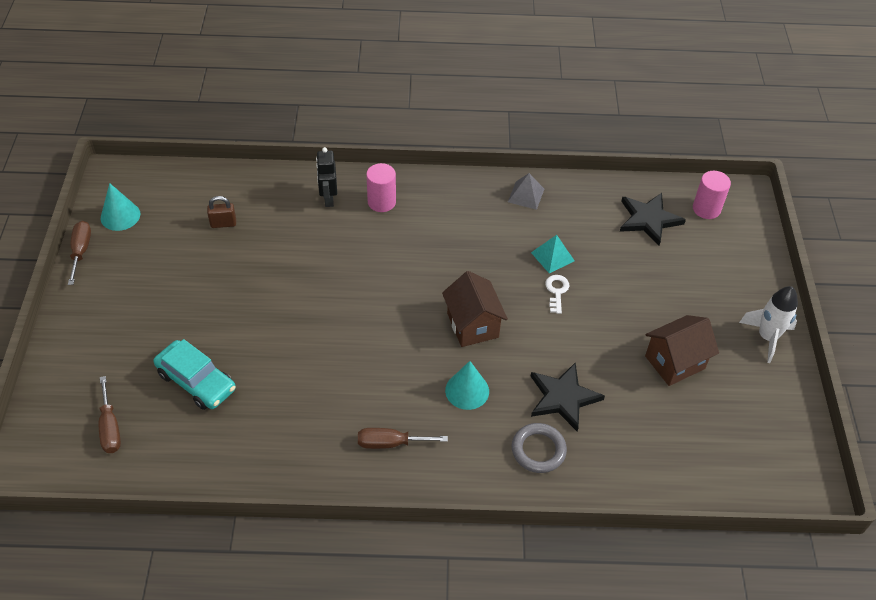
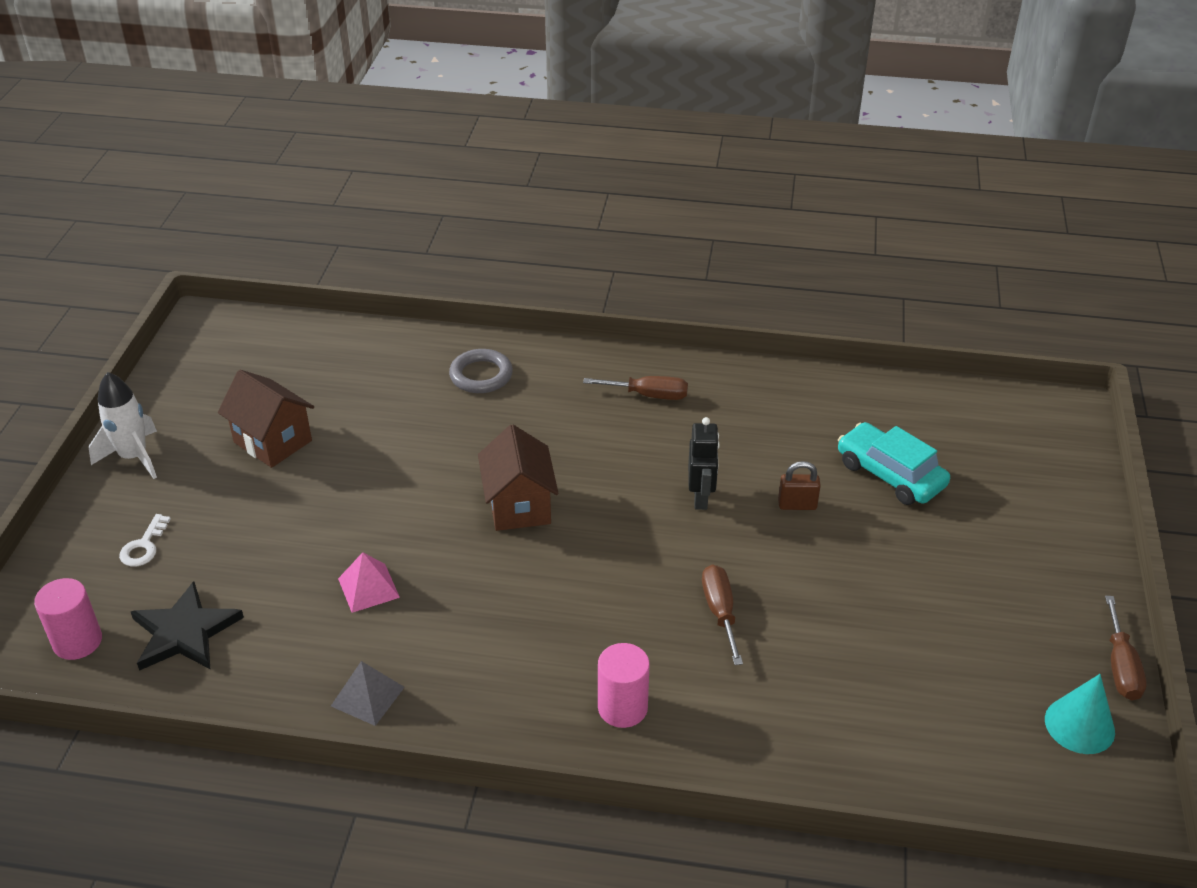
camera: 170 degrees left, 10 degrees down
brown screwdriver [99,376,121,453] -> brown screwdriver moved to [702,565,743,665]
brown padlock [207,196,236,228] -> brown padlock moved to [778,461,821,510]
black robot [316,147,337,207] -> black robot moved to [688,417,720,510]
turquoise cone [445,361,489,410] -> none
turquoise pyramid [531,235,575,273] -> pink pyramid [338,552,400,613]
black star [531,362,605,431] -> none
white key [545,275,569,314] -> white key moved to [119,514,171,567]
brown house [645,315,719,386] -> brown house turned 60 degrees clockwise [218,370,314,468]

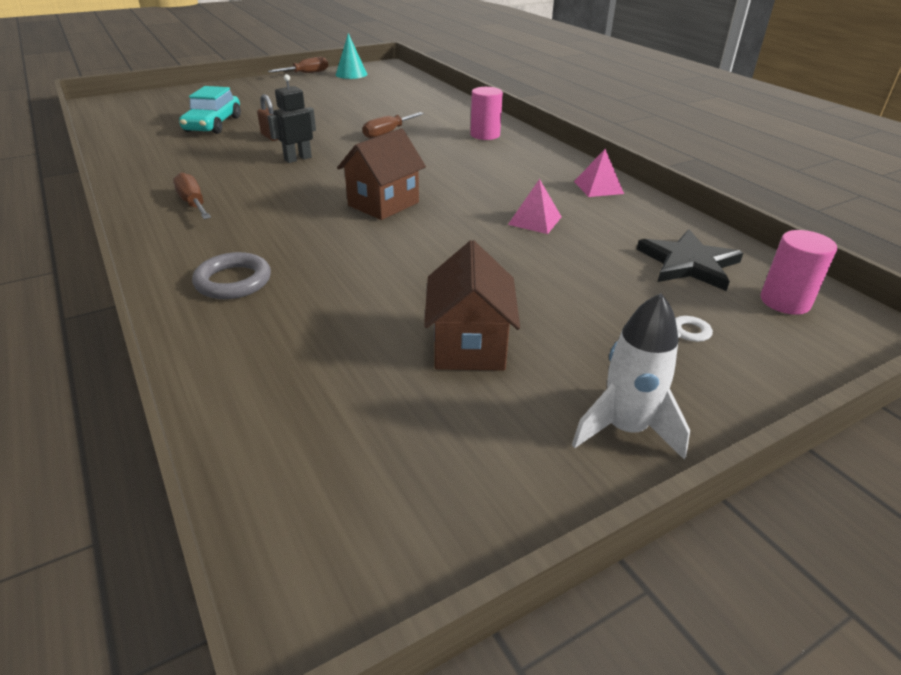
camera: 130 degrees left, 5 degrees down
grey pyramid [331,661,405,726] -> pink pyramid [574,149,624,197]

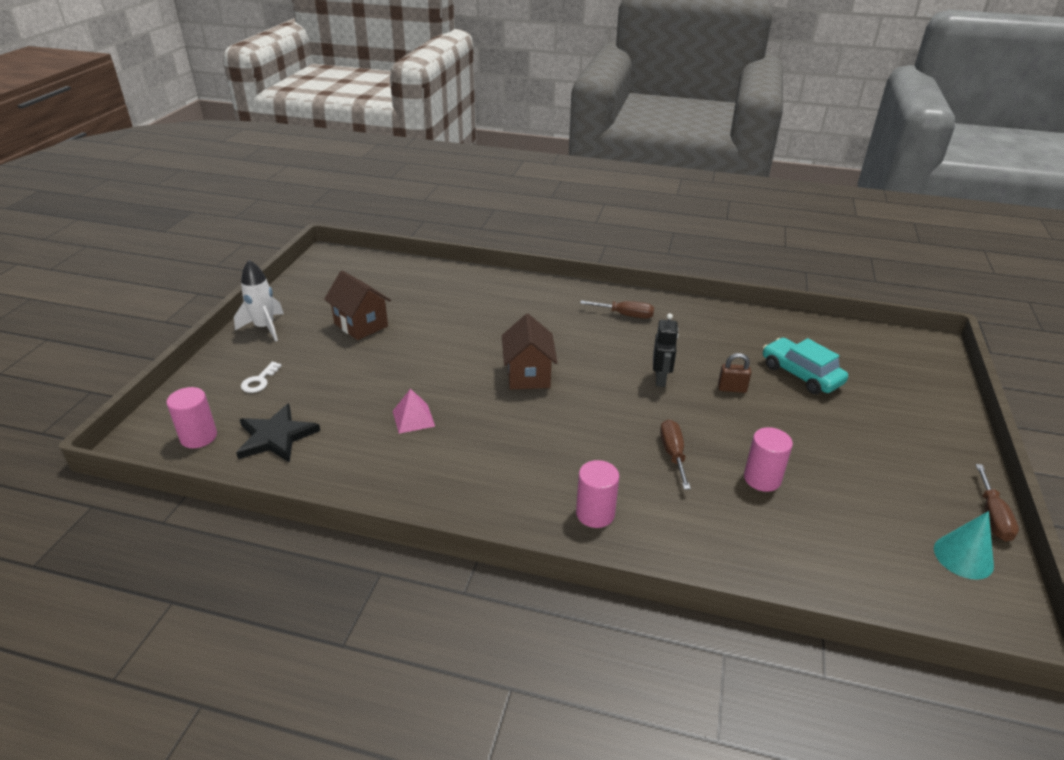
camera: 135 degrees right, 0 degrees up
grey ring [192,252,271,299] -> none
pink pyramid [574,149,624,197] -> none
none -> pink cylinder [744,427,793,492]

